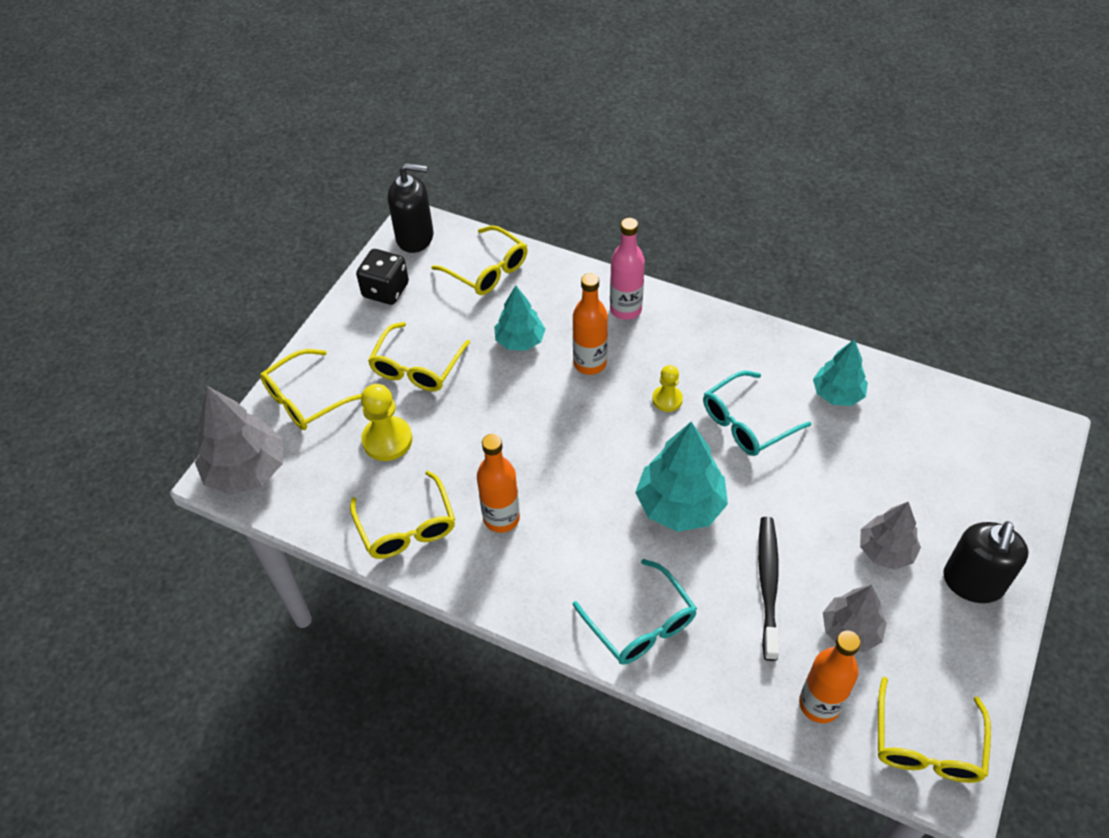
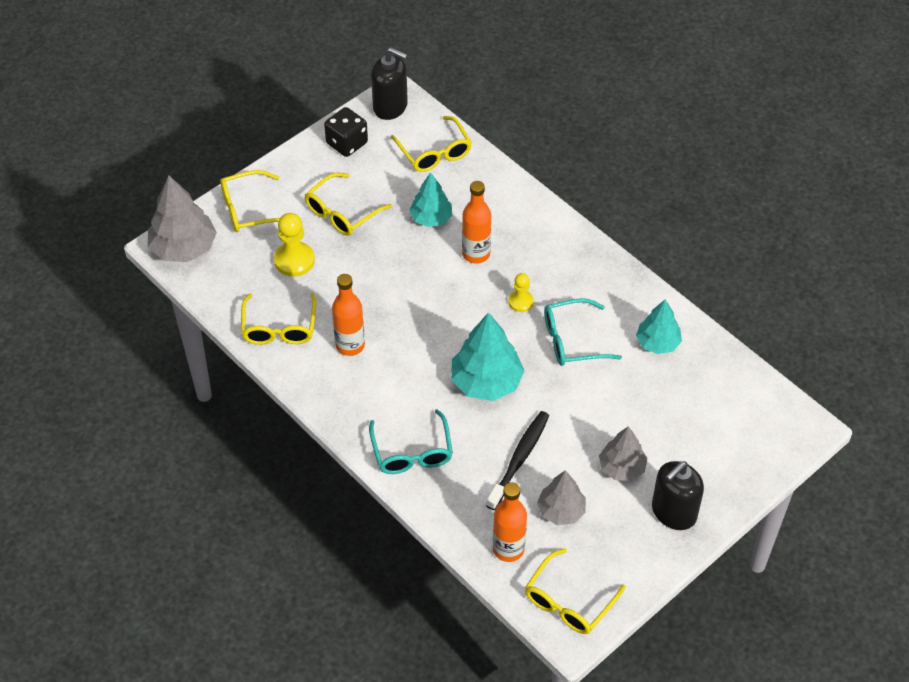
camera: 20 degrees right, 0 degrees up
pink bottle [610,218,645,320] -> none

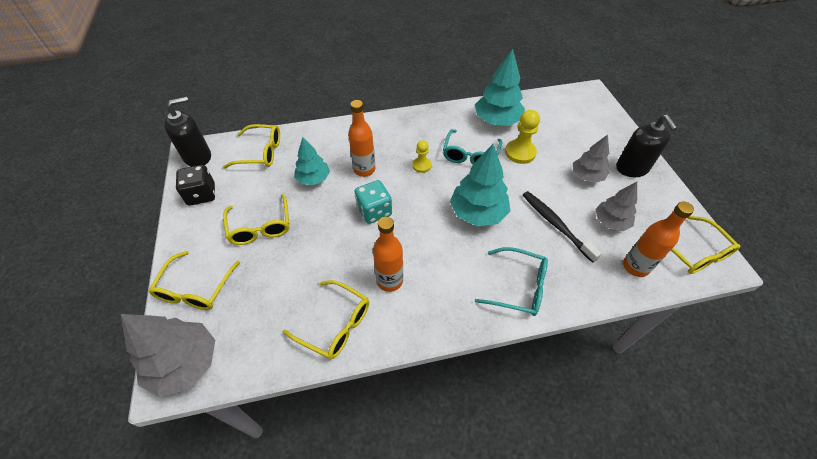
camera: 60 degrees left, 0 degrees up
yellow pawn [274,213,315,277] -> yellow pawn moved to [505,110,540,164]
turquoise tree [636,299,682,354] -> turquoise tree [475,49,525,126], size x1.57
none -> turquoise dice [354,180,392,224]

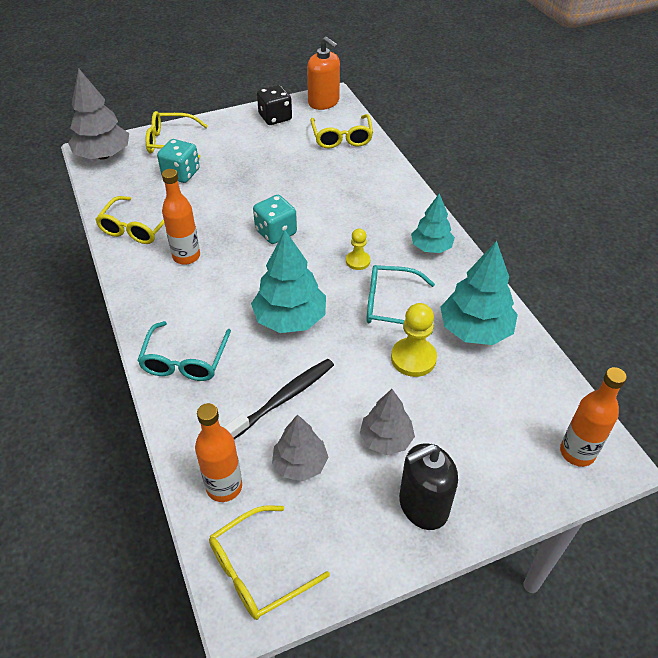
camera: 80 degrees right, 5 degrees down
black soap dispenser [164,97,211,167] -> orange soap dispenser [307,36,340,110]
yellow glasses [223,194,289,245] -> none
turquoise tree [294,137,330,185] -> turquoise tree moved to [411,193,455,253]
orange bottle [348,100,375,177] -> orange bottle moved to [560,367,627,467]
none -> turquoise dice [157,139,200,183]

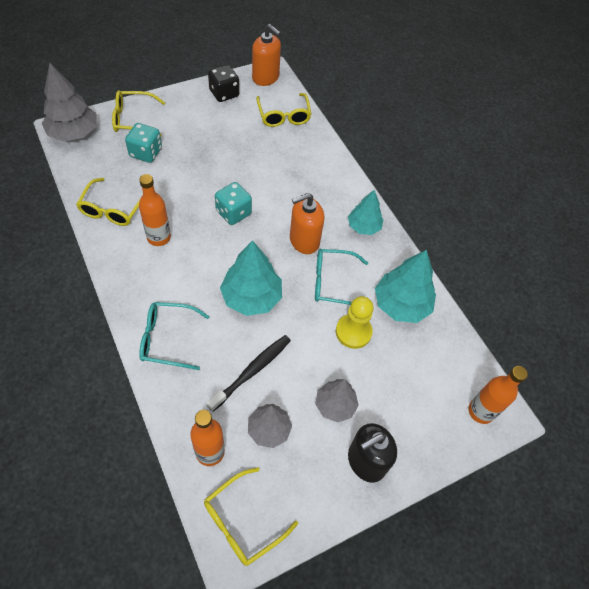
camera: 10 degrees left, 10 degrees up
turquoise glasses [137,321,231,381] -> turquoise glasses turned 90 degrees clockwise [139,302,210,370]
yellow pawn [346,228,370,270] -> orange soap dispenser [290,193,324,254]

